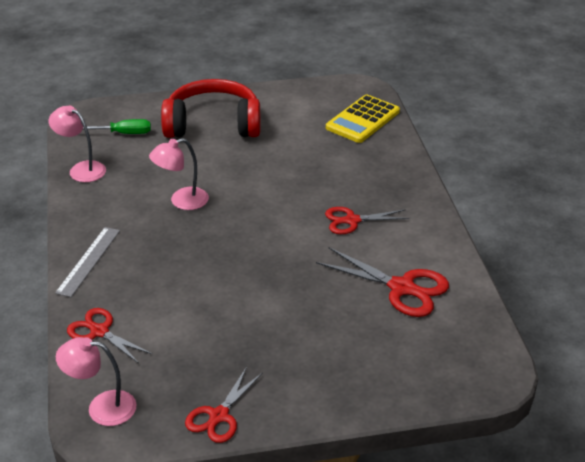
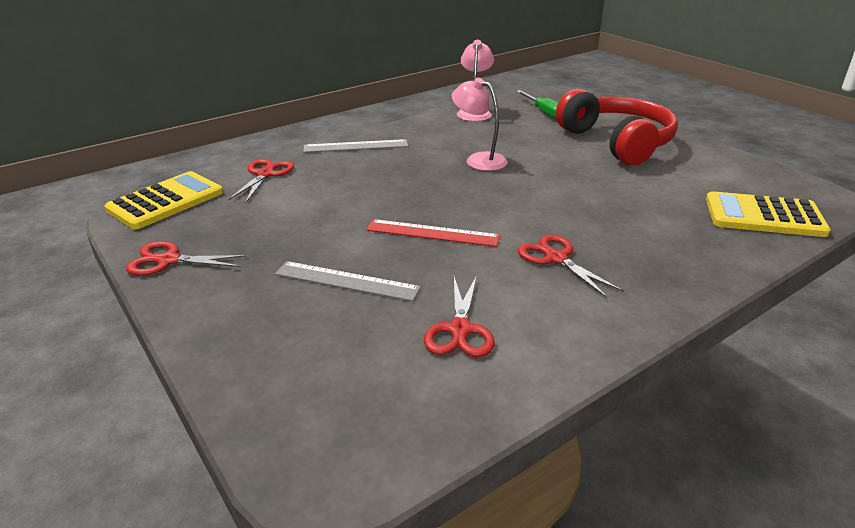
camera: 65 degrees right, 5 degrees down
pink lamp [56,337,136,426] -> yellow calculator [105,171,223,229]
red scissors [316,247,449,317] -> red scissors [424,276,495,357], size x0.66
none -> grey ruler [275,261,421,301]
none -> red ruler [366,219,500,247]

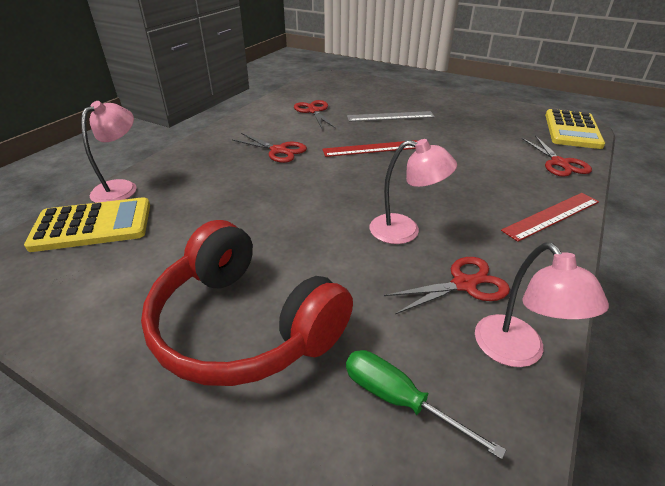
camera: 155 degrees right, 5 degrees up
red scissors [126,241,248,276] -> red scissors moved to [384,257,510,314]
grey ruler [303,139,408,153] -> red ruler [501,193,599,242]
none -> pink lamp [81,101,137,203]

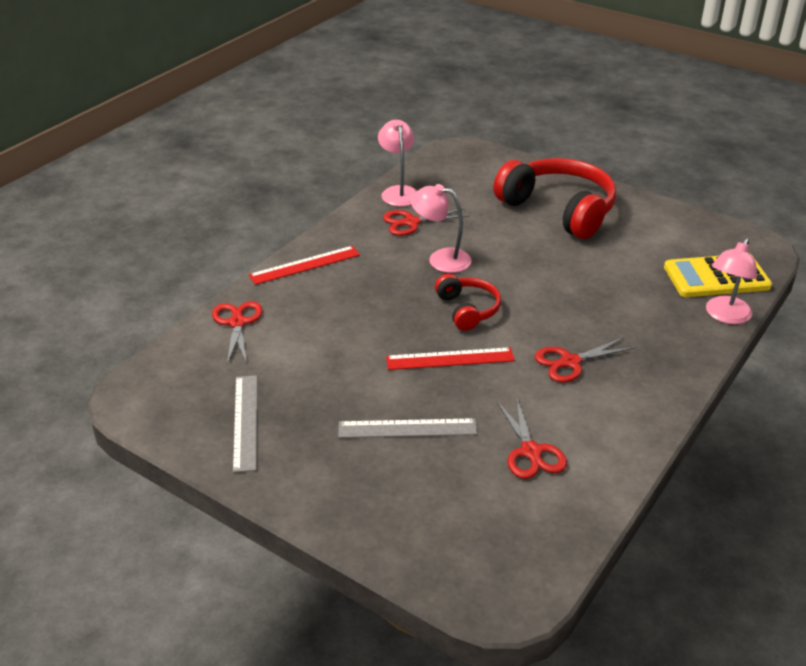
camera: 175 degrees left, 0 degrees up
red scissors [232,133,307,163] -> red scissors turned 60 degrees counterclockwise [535,337,636,383]
green screwdriver [346,350,506,460] -> none
yellow calculator [545,109,605,149] -> none
none -> grey ruler [233,375,257,473]
none -> red headphones [435,274,501,331]

